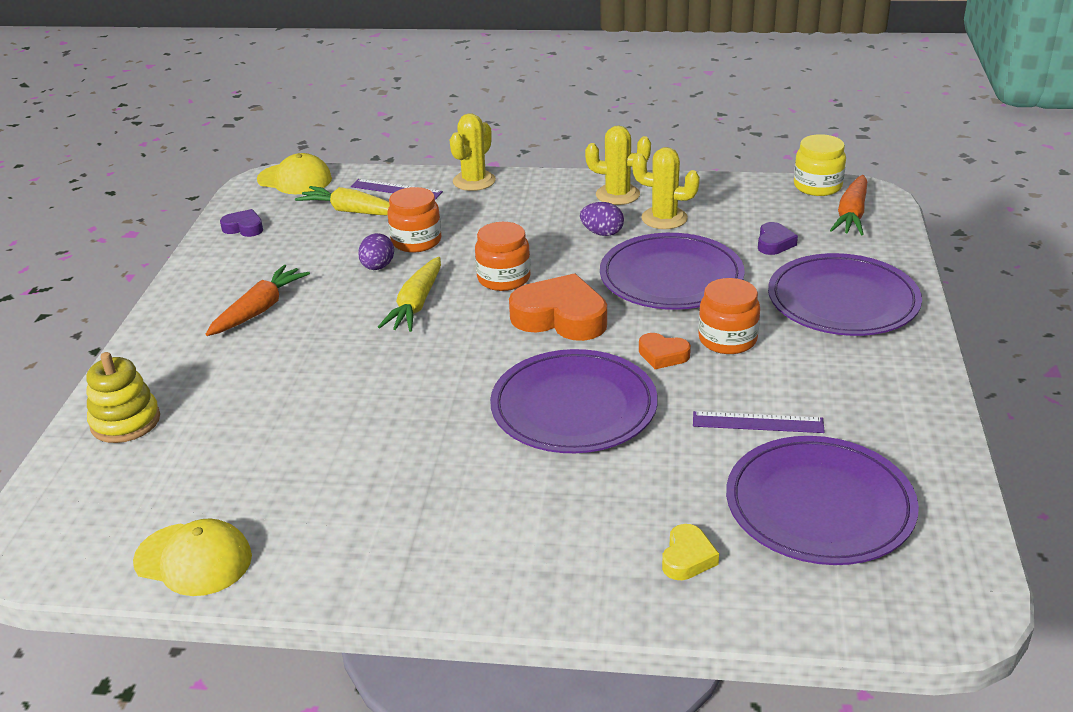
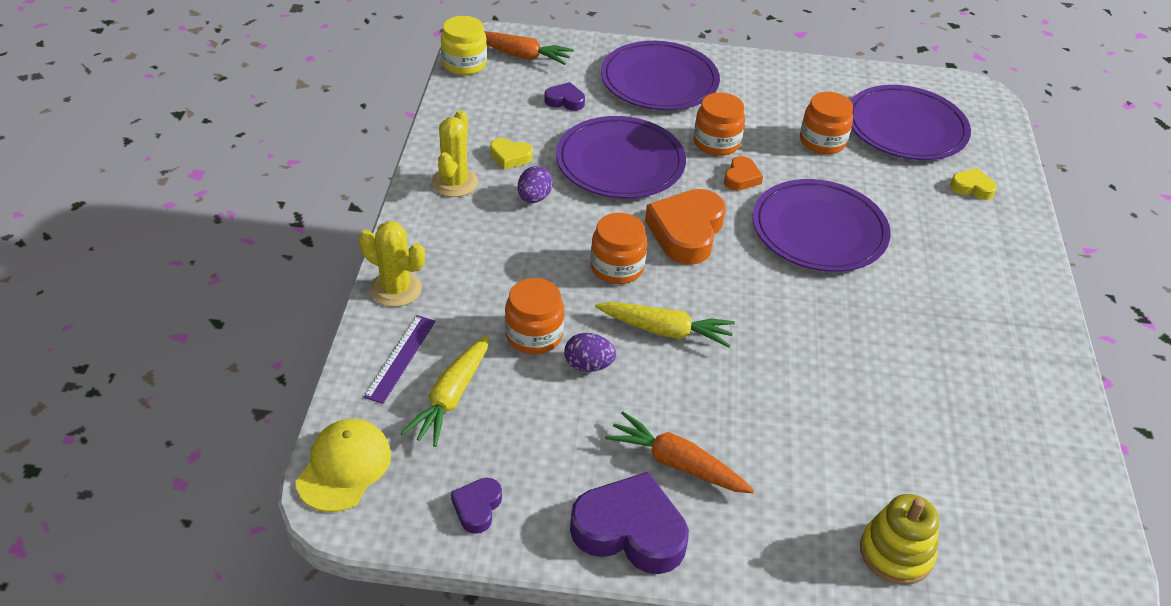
camera: 95 degrees left, 10 degrees up
yellow cap [133,518,252,596] -> none
yellow cactus [632,147,700,229] -> yellow heart [490,138,533,170]
purple ruler [693,411,825,433] -> orange jar [800,92,853,154]
none -> purple heart [570,472,689,574]

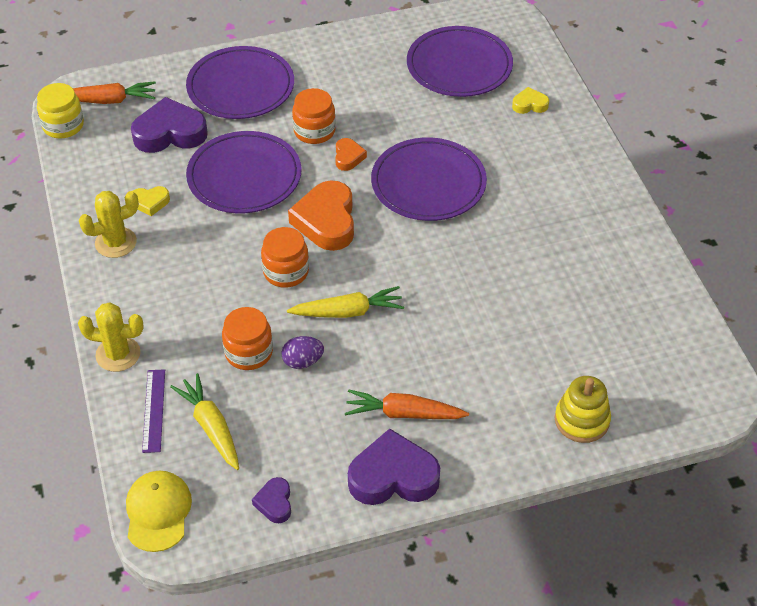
camera: 20 degrees left, 5 degrees up
yellow carrot [401,335,489,447] -> yellow carrot turned 150 degrees clockwise [170,373,239,470]
yellow cactus [431,110,478,197] -> yellow cactus turned 75 degrees clockwise [79,191,139,258]
purple egg [518,166,553,203] -> none
purple heart [544,82,585,111] -> purple heart [131,97,208,153], size x1.99
orange jar [800,92,853,154] -> none

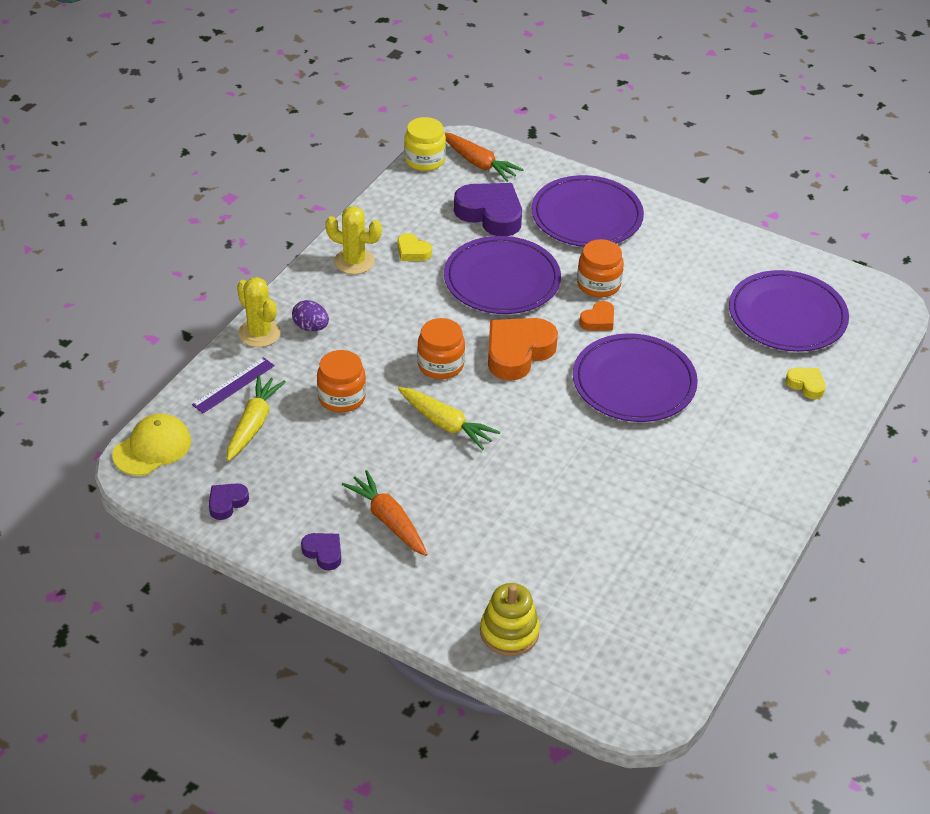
camera: 45 degrees right, 5 degrees down
purple egg [281,336,324,369] -> purple egg moved to [292,300,329,331]
purple heart [348,429,440,505] -> purple heart [301,533,341,570], size x0.50

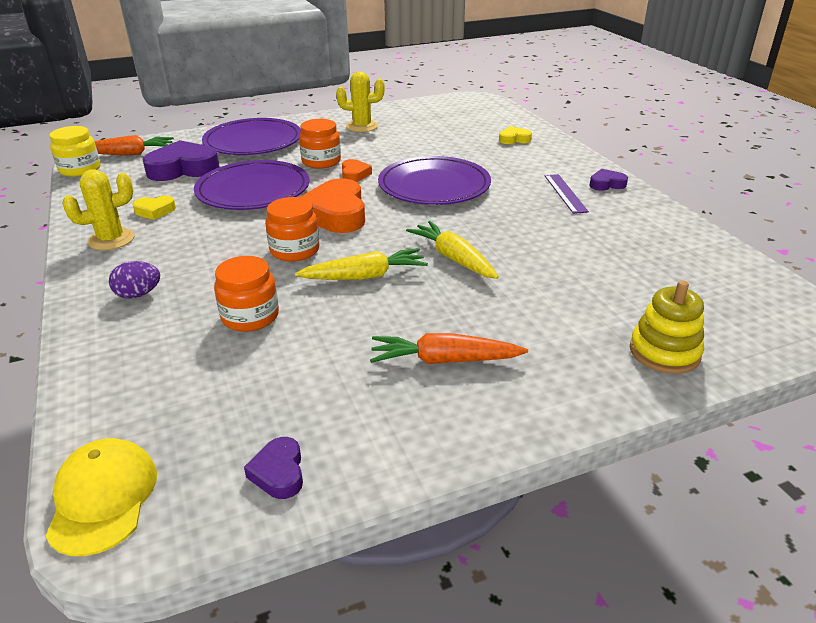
camera: 50 degrees left, 10 degrees down
purple ruler [192,357,275,413] -> purple ruler moved to [545,174,589,214]
yellow carrot [227,375,286,461] -> yellow carrot moved to [406,221,499,279]
yellow cactus [237,277,281,347] -> yellow cactus moved to [336,71,385,132]
purple heart [301,533,341,570] -> purple heart moved to [589,169,628,191]
purple plate [729,270,849,352] -> none

